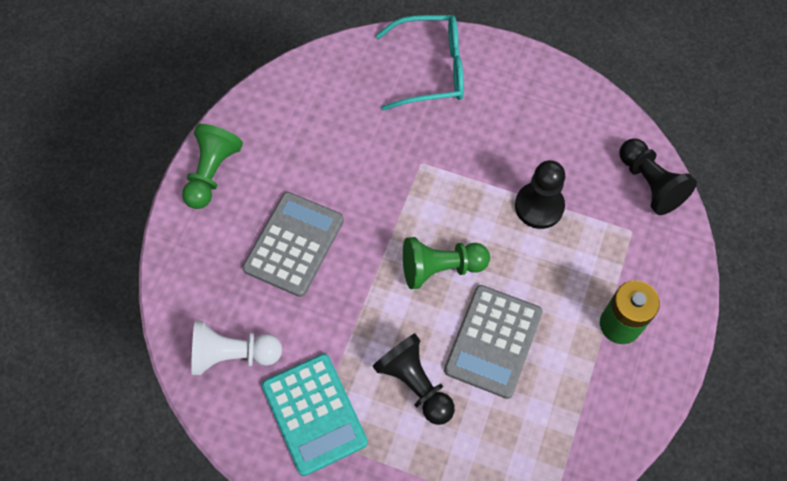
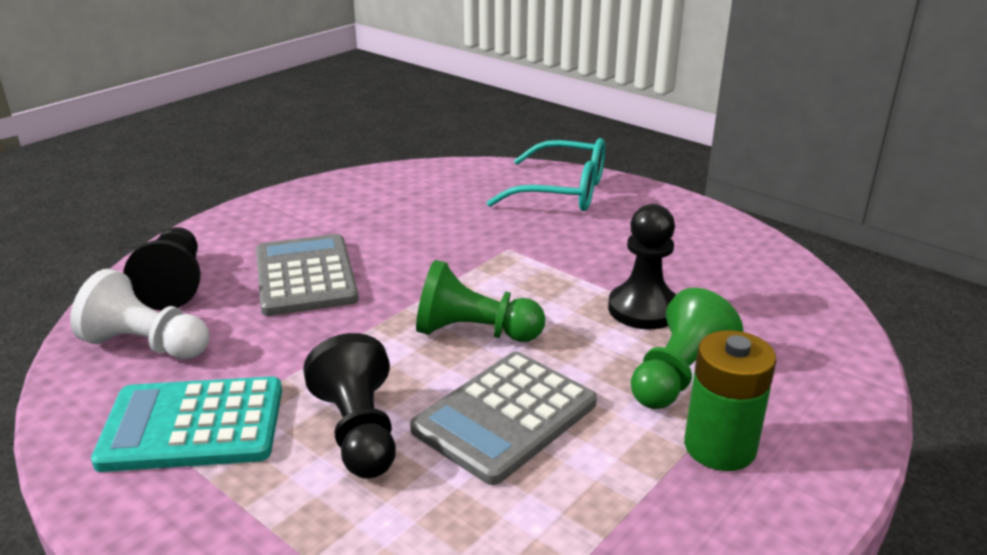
camera: 20 degrees right, 35 degrees down
green pawn [182,124,243,209] -> green pawn moved to [631,288,743,409]
grey calculator [242,192,344,297] -> grey calculator turned 60 degrees counterclockwise [256,234,359,316]
turquoise calculator [262,354,368,476] -> turquoise calculator turned 90 degrees clockwise [91,376,282,472]
black pawn [620,138,697,215] -> black pawn moved to [124,227,201,310]

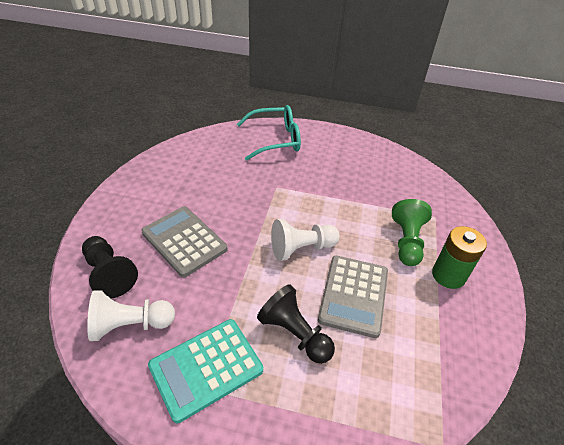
camera: 30 degrees left, 15 degrees up
green pawn [416,260,545,342] -> white pawn [271,219,340,261]
black pawn [608,204,676,329] -> none

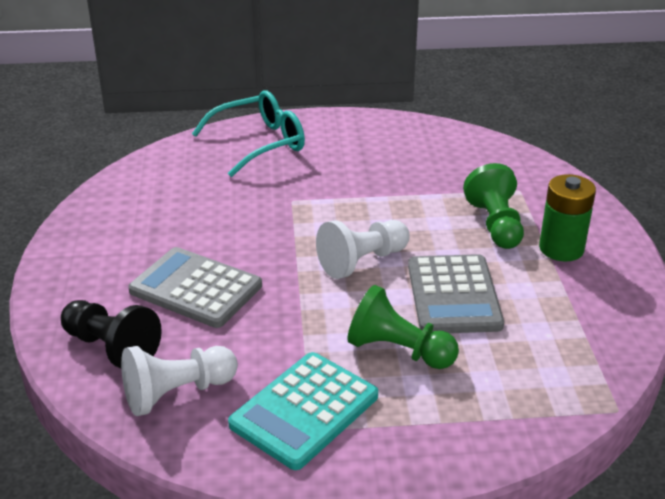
camera: 15 degrees left, 10 degrees down
black pawn [257,284,335,364] -> green pawn [347,285,459,369]

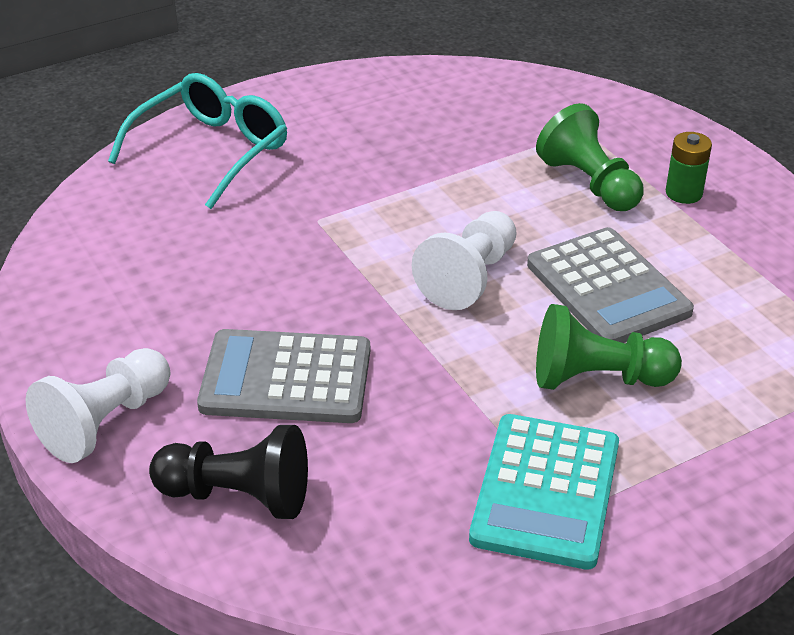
camera: 25 degrees left, 5 degrees up
white pawn [121,346,238,416] -> white pawn moved to [26,348,170,463]
green battery [539,174,596,261] -> green battery [666,132,712,204], size x0.65

